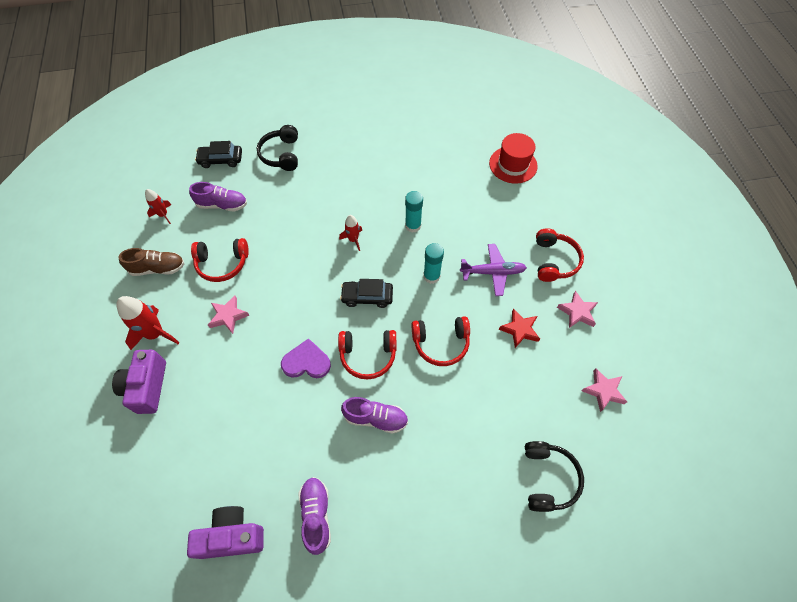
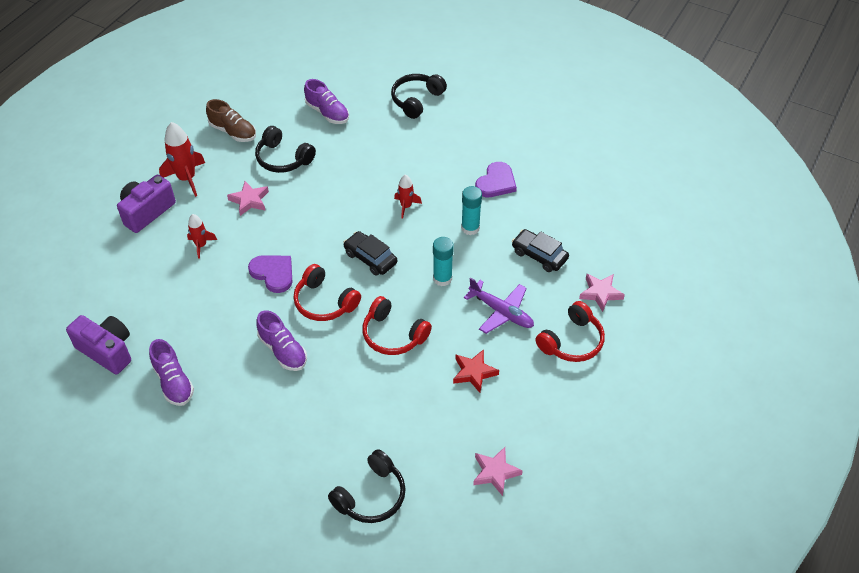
camera: 40 degrees right, 10 degrees down
red rocket [145,189,172,224] -> red rocket moved to [187,214,217,259]
red headphones [191,238,249,282] -> black headphones [255,126,316,173]
black car [195,141,242,168] -> black car moved to [512,229,569,272]
purple shoe [299,477,331,555] -> purple shoe turned 120 degrees clockwise [149,339,194,406]
red hat [489,133,538,184] -> none
pink star [557,291,598,328] -> pink star moved to [579,274,625,312]
none -> purple heart [475,162,517,197]

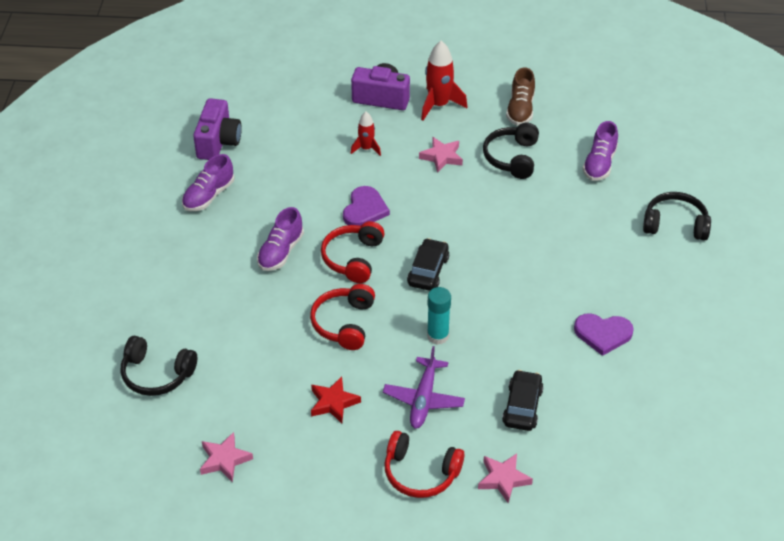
camera: 65 degrees right, 5 degrees down
red rocket [394,174,422,219] -> none
turquoise glue stick [461,186,482,235] -> none

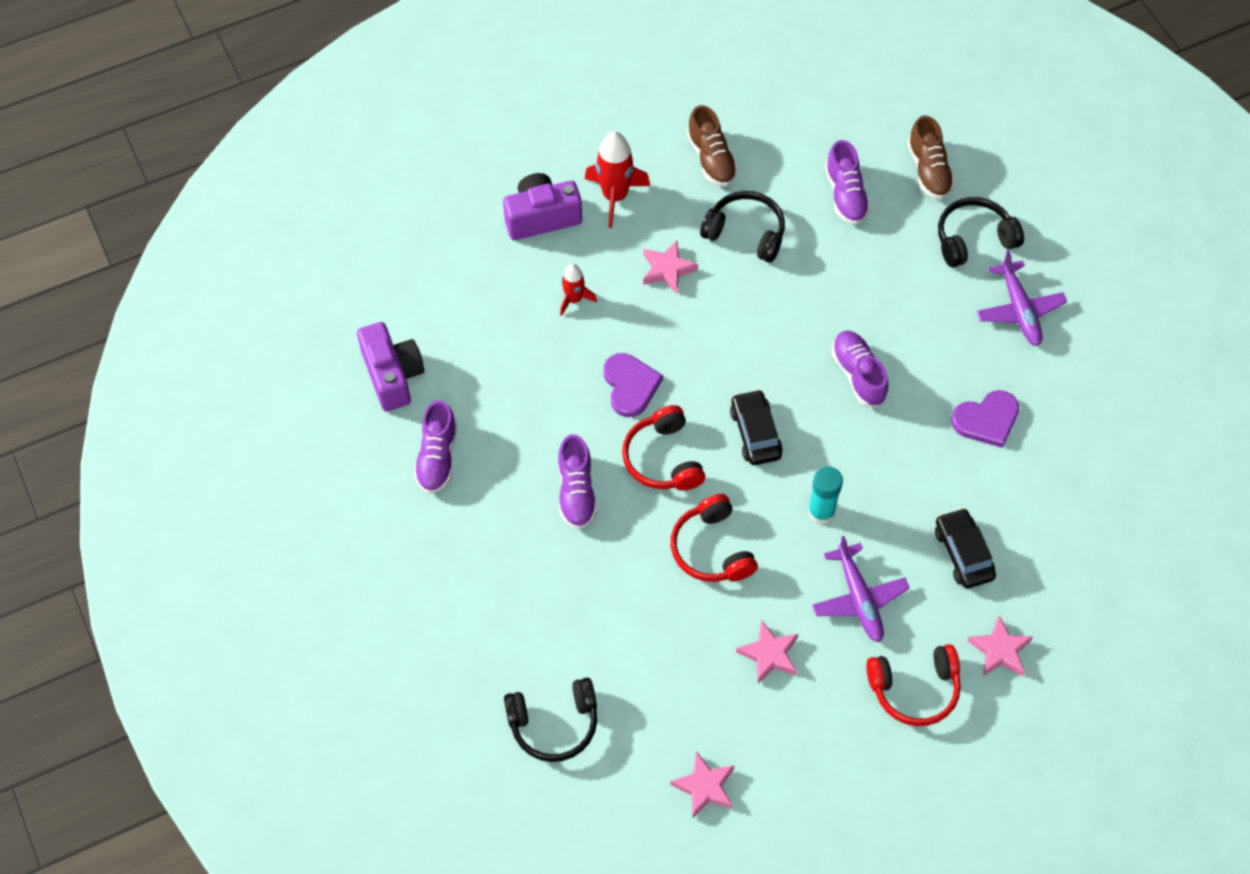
camera: 30 degrees left, 15 degrees up
red star [311,377,361,423] -> pink star [736,620,798,683]
black headphones [483,123,539,179] -> black headphones turned 135 degrees clockwise [700,191,785,263]
none -> purple shoe [831,331,888,407]
none -> brown shoe [907,116,955,199]
none -> purple plane [976,250,1067,346]

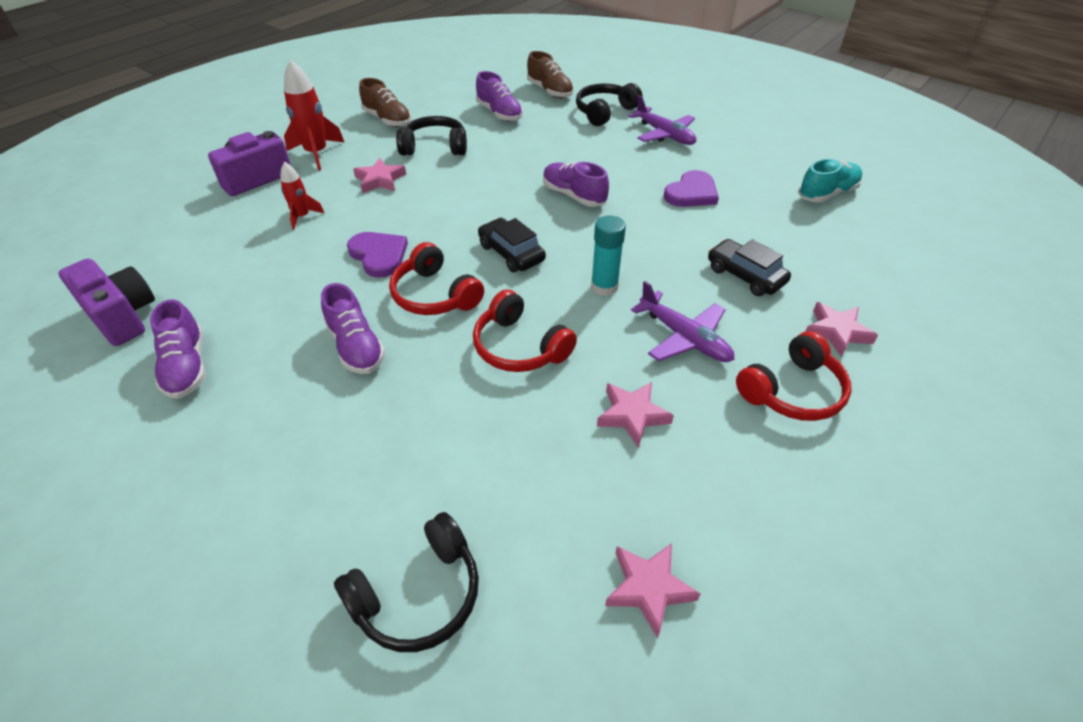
camera: 25 degrees left, 15 degrees down
none -> turquoise shoe [798,159,862,203]

